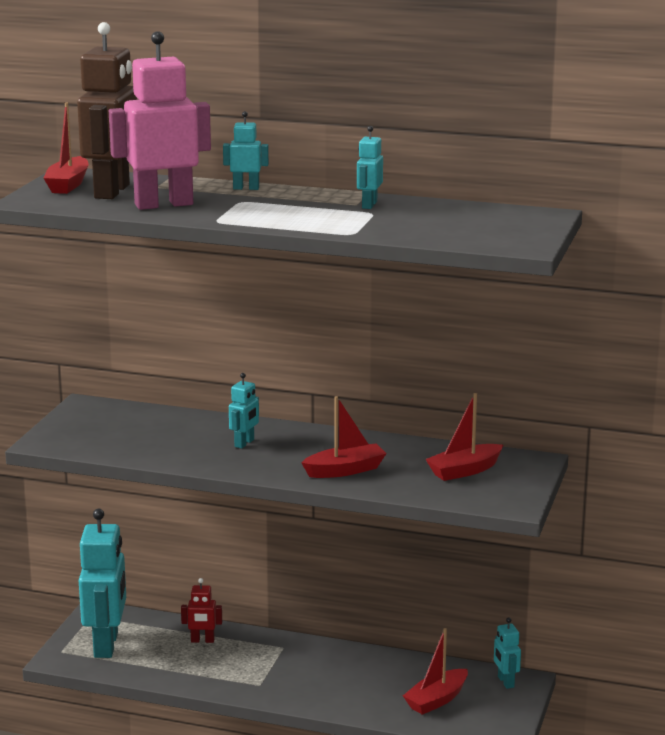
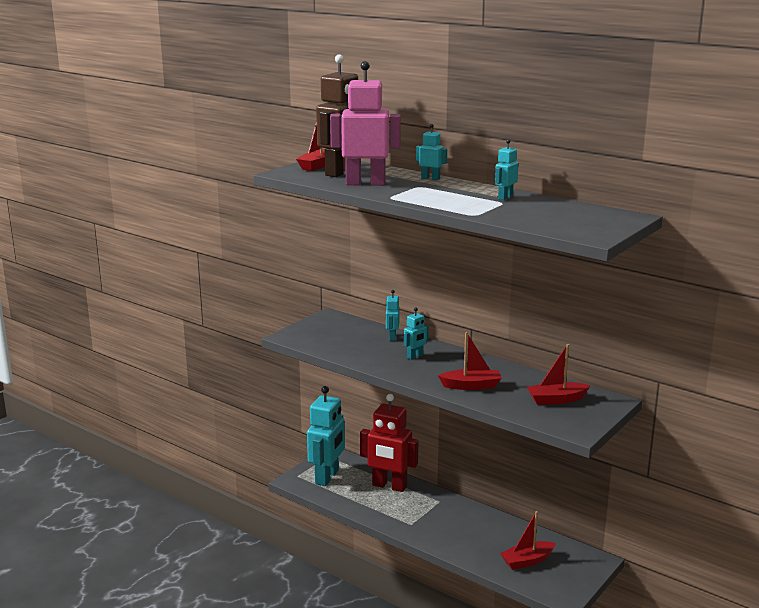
camera: 20 degrees right, 0 degrees up
red robot [181,578,222,643] -> red robot [360,394,418,492], size x2.14
turquoise robot [494,617,521,689] -> turquoise robot moved to [385,290,400,341]

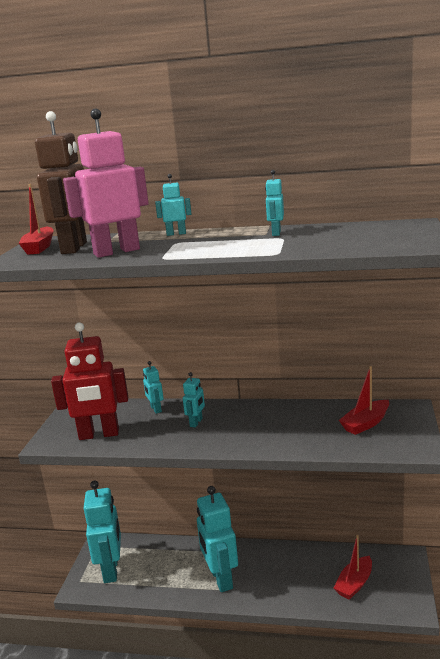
camera: 25 degrees left, 0 degrees up
red robot [360,394,418,492] -> red robot moved to [51,322,128,440]
red boat [438,332,502,390] -> none
none -> turquoise robot [197,486,238,592]

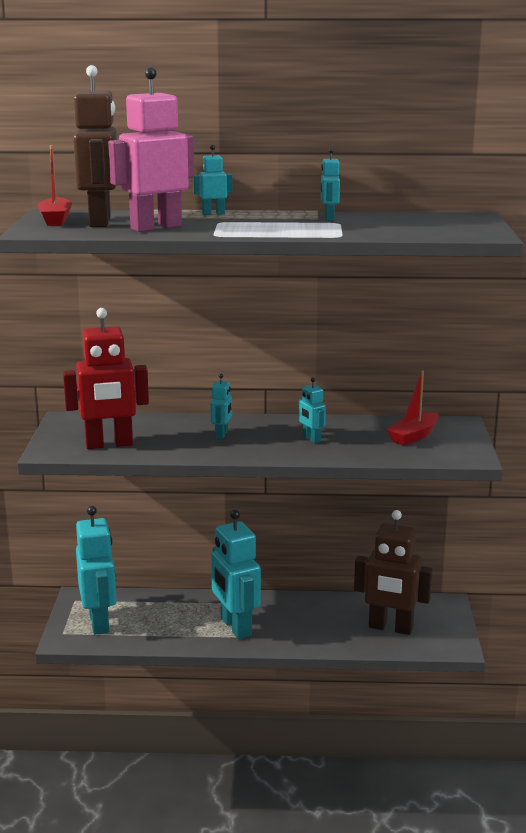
camera: 10 degrees left, 0 degrees up
turquoise robot [143,361,164,414] -> turquoise robot moved to [299,377,326,443]
red boat [334,535,372,600] -> brown robot [354,510,432,635]

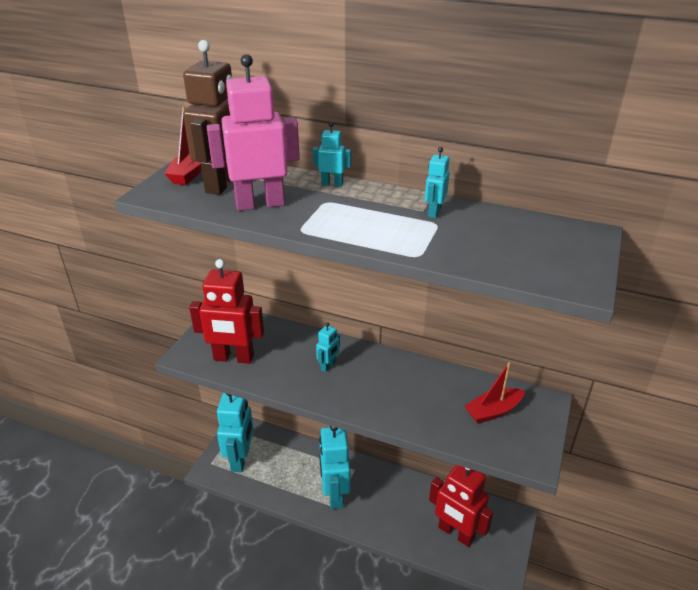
camera: 20 degrees right, 15 degrees up
turquoise robot [299,377,326,443] -> none
brown robot [354,510,432,635] -> red robot [429,465,493,547]

